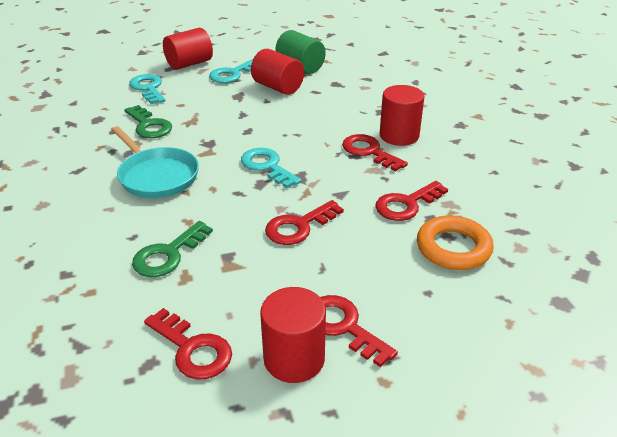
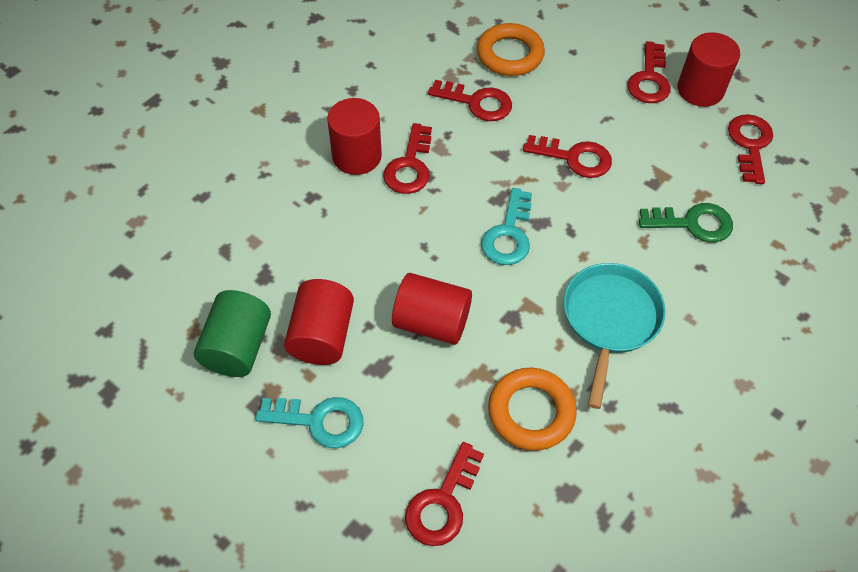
camera: 125 degrees left, 20 degrees up
green key [124,105,172,138] -> orange ring [488,368,577,451]
turquoise key [129,74,165,104] -> red key [405,442,484,546]
red cylinder [163,28,213,70] -> red cylinder moved to [392,273,472,345]

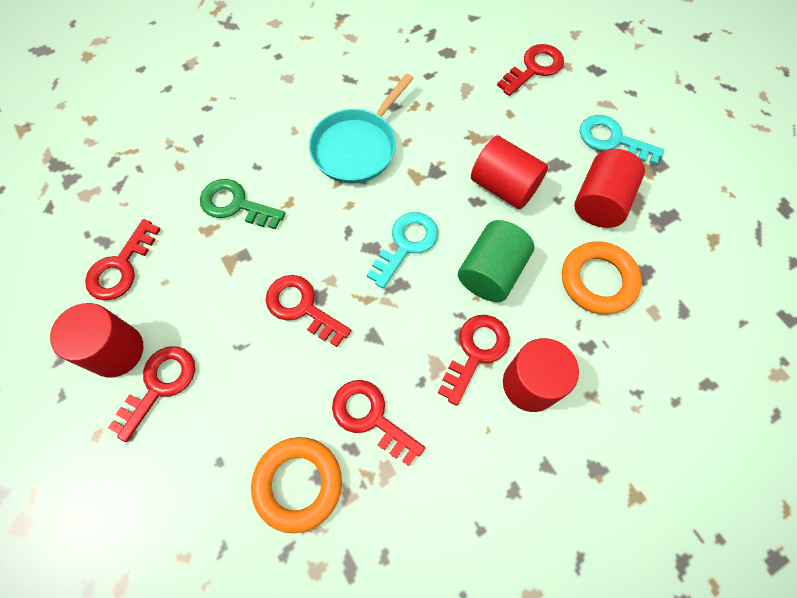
camera: 160 degrees left, 10 degrees up
green cylinder [194,290,271,377] -> green cylinder moved to [458,220,534,302]
orange ring [488,368,577,451] -> orange ring moved to [562,241,642,315]

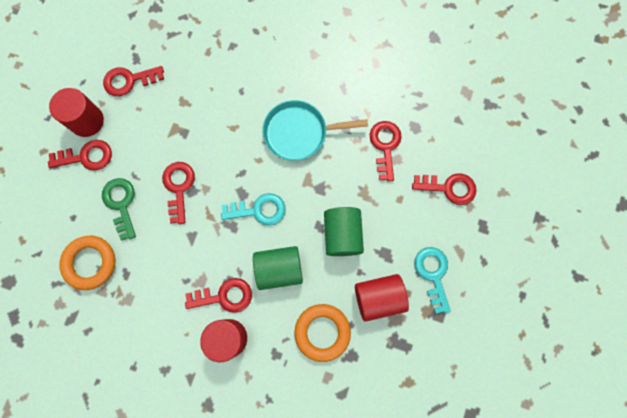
camera: 50 degrees right, 10 degrees up
green key [200,179,285,229] -> green key moved to [102,178,136,241]
red key [332,380,425,466] -> red key moved to [370,121,402,181]
red cylinder [471,136,548,209] -> green cylinder [324,207,364,256]

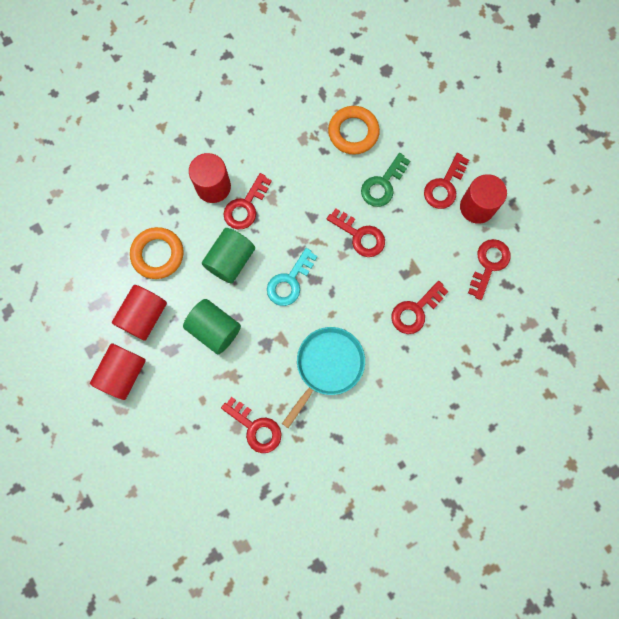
camera: 130 degrees right, 0 degrees up
green key [102,178,136,241] -> green key turned 105 degrees clockwise [361,153,410,207]
red key [412,173,477,205] -> red key moved to [391,281,449,334]
turquoise key [415,247,451,314] -> red cylinder [90,343,146,400]

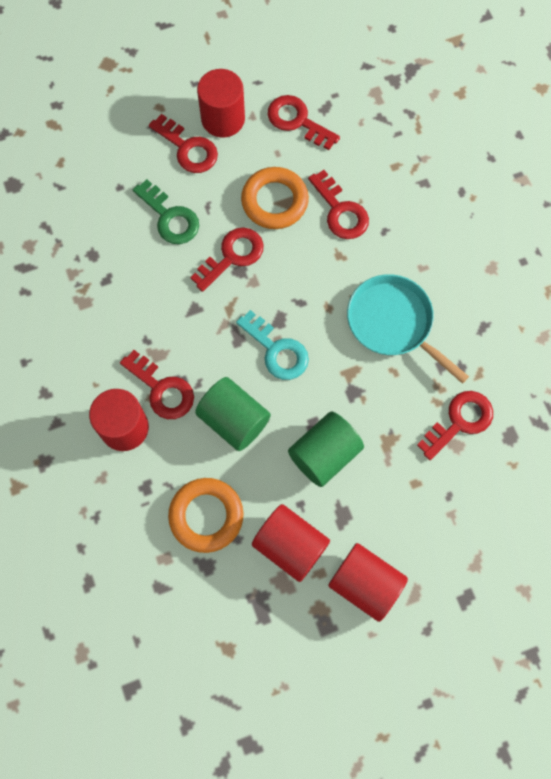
camera: 80 degrees left, 5 degrees down
orange ring [328,106,380,155] -> orange ring moved to [241,167,309,229]

